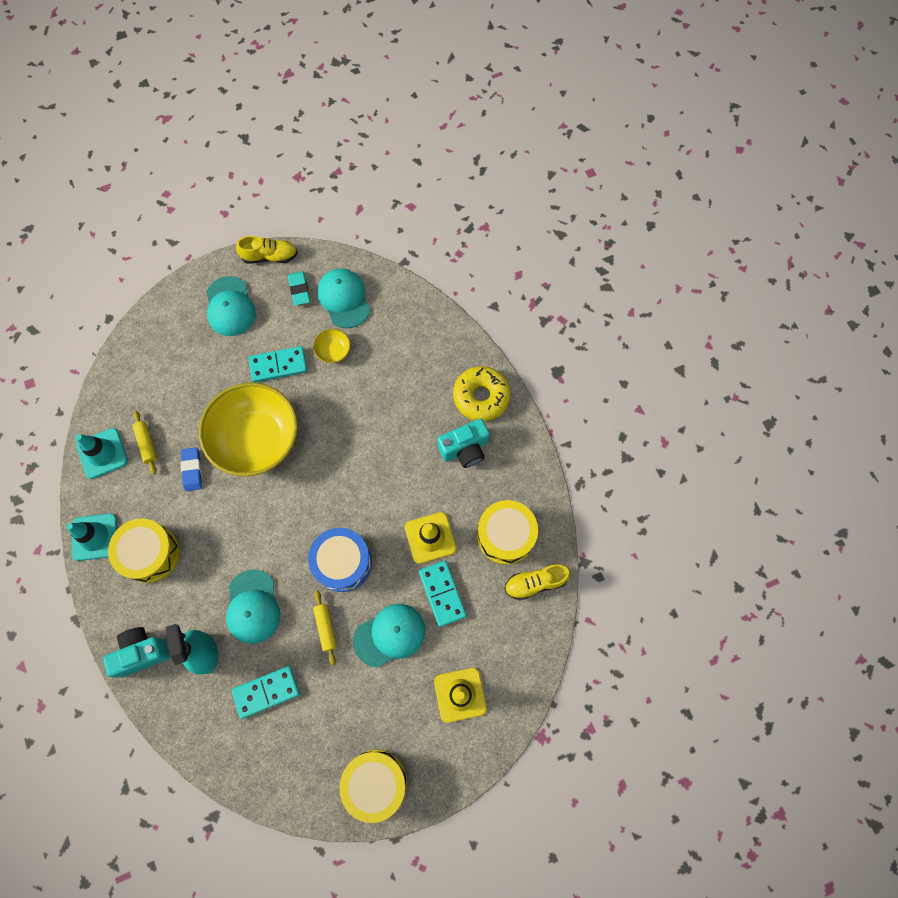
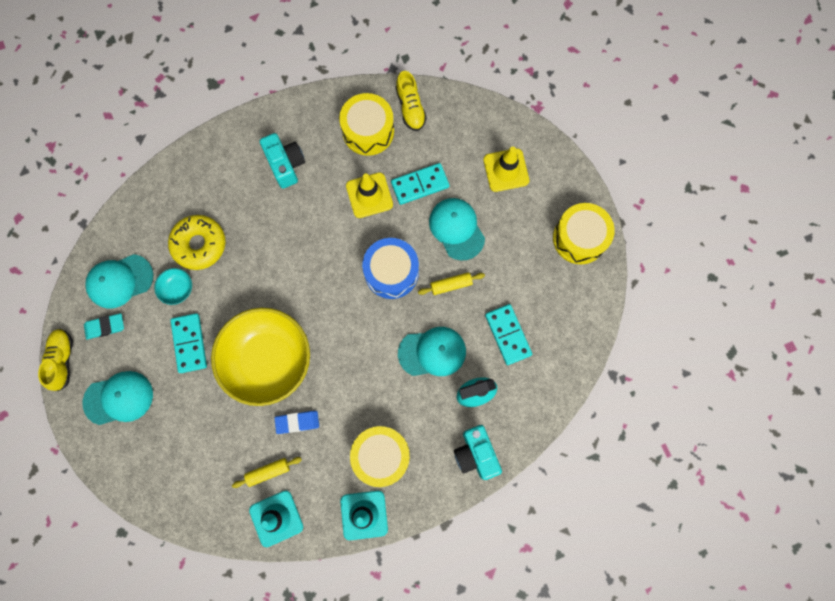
camera: 90 degrees left, 5 degrees up
yellow bowl [313,329,350,363] -> turquoise bowl [154,268,192,305]
yellow donut [453,366,511,421] -> yellow donut moved to [168,215,226,270]

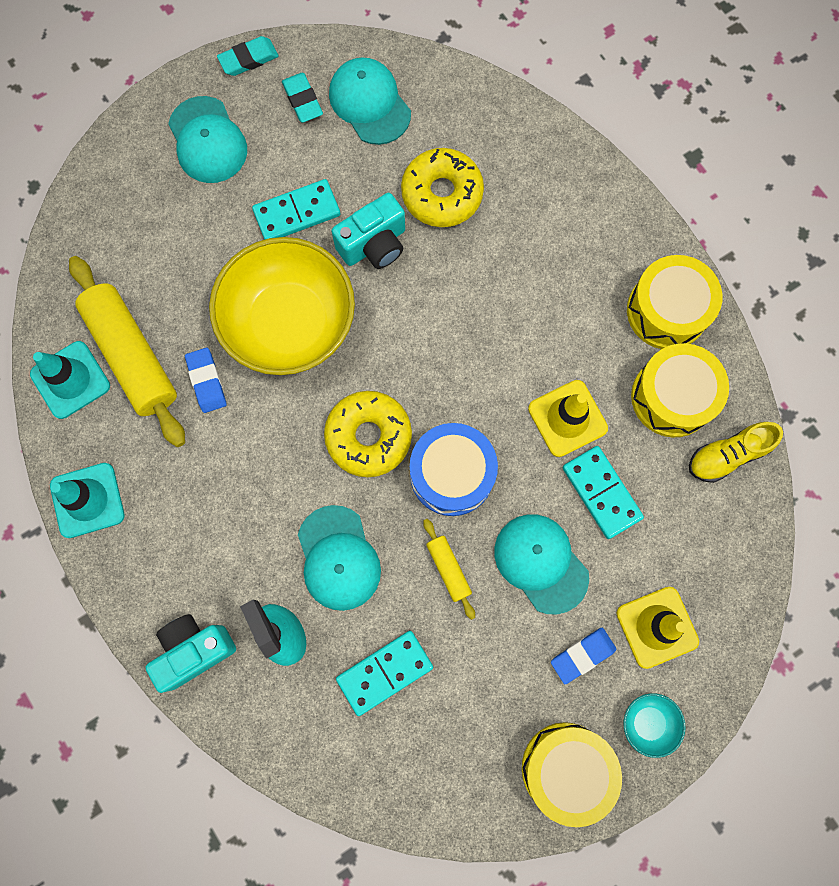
camera: 80 degrees right, 0 degrees up
yellow shoe [38,329,73,391] -> turquoise eraser [217,36,279,76]
turquoise bowl [154,268,192,305] -> turquoise bowl moved to [623,693,685,758]
yellow rolling pin [232,457,302,488] -> yellow rolling pin [69,256,185,447], size x2.17
turquoise camera [260,133,305,189] -> turquoise camera moved to [332,193,405,269]
yellow drum [350,426,410,487] -> yellow drum moved to [627,255,722,349]
turquoise cap [429,198,485,260] -> turquoise cap turned 90 degrees counterclockwise [494,515,589,615]
none -> yellow donut [324,391,412,477]
none -> blue eraser [551,628,616,684]

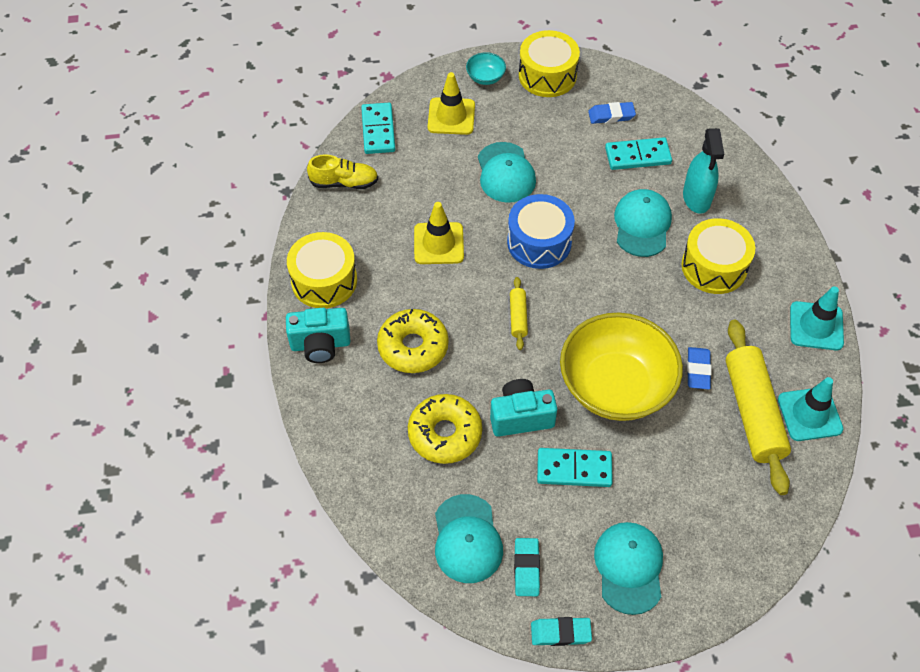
camera: 155 degrees left, 20 degrees down
turquoise camera [145,614,236,693] -> turquoise camera moved to [286,308,351,363]
yellow donut [324,391,412,477] -> yellow donut moved to [377,309,449,373]
yellow rolling pin [424,519,475,620] -> yellow rolling pin moved to [510,277,528,350]
blue eraser [551,628,616,684] -> blue eraser moved to [588,102,636,124]
turquoise domino [563,446,644,539] -> turquoise domino moved to [361,103,395,154]
yellow drum [631,343,729,437] -> yellow drum moved to [681,218,755,294]

